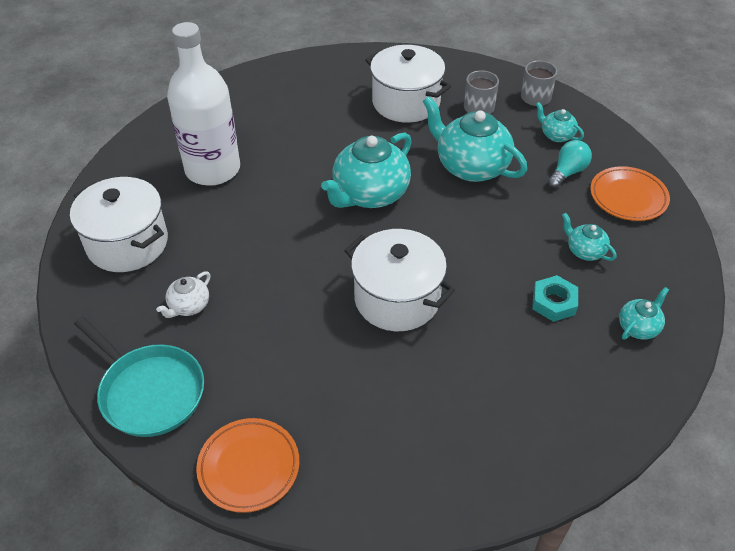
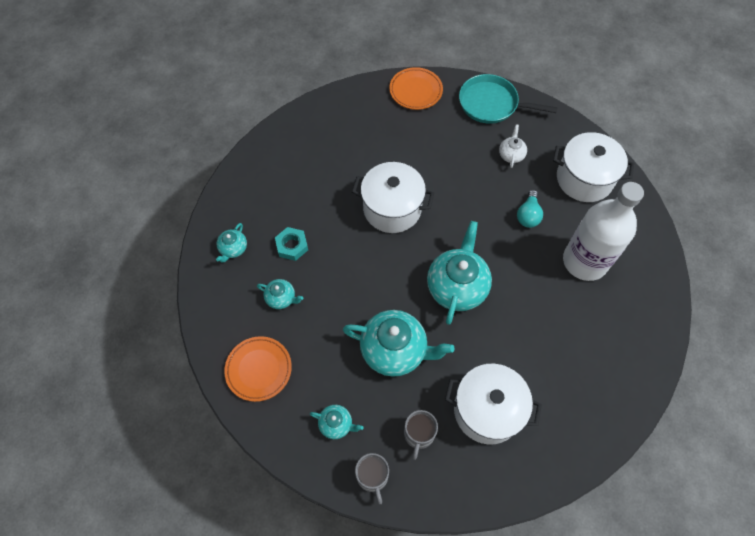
camera: 155 degrees right, 15 degrees up
turquoise light bulb [548,140,592,188] -> turquoise light bulb moved to [517,190,543,228]

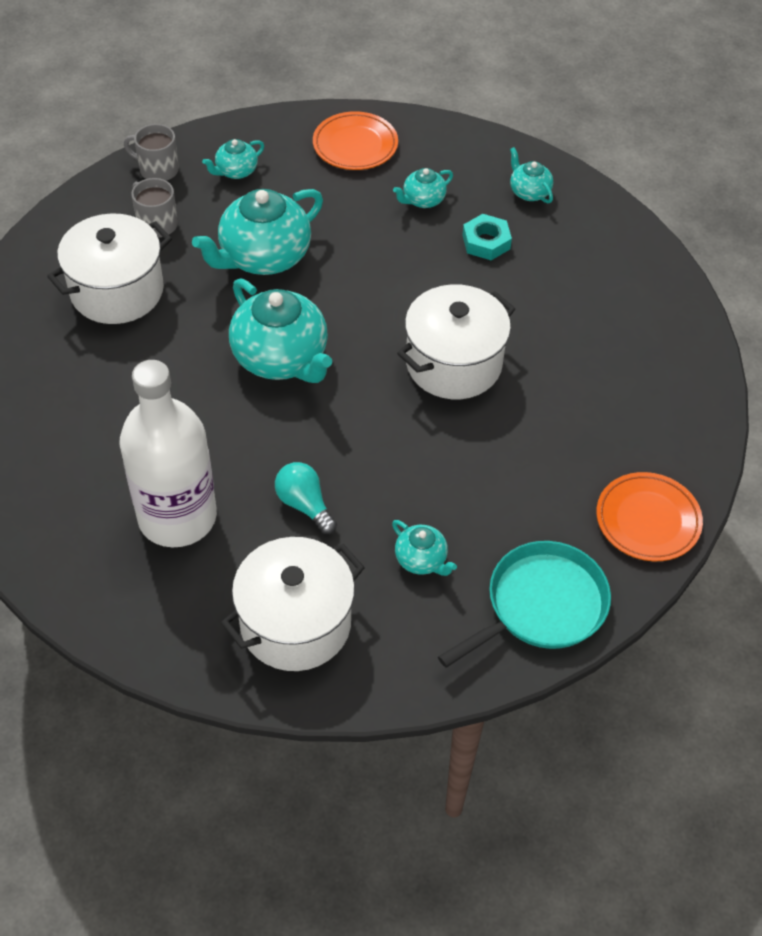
camera: 125 degrees right, 10 degrees down
white teapot [499,124,527,168] -> turquoise teapot [392,520,457,576]

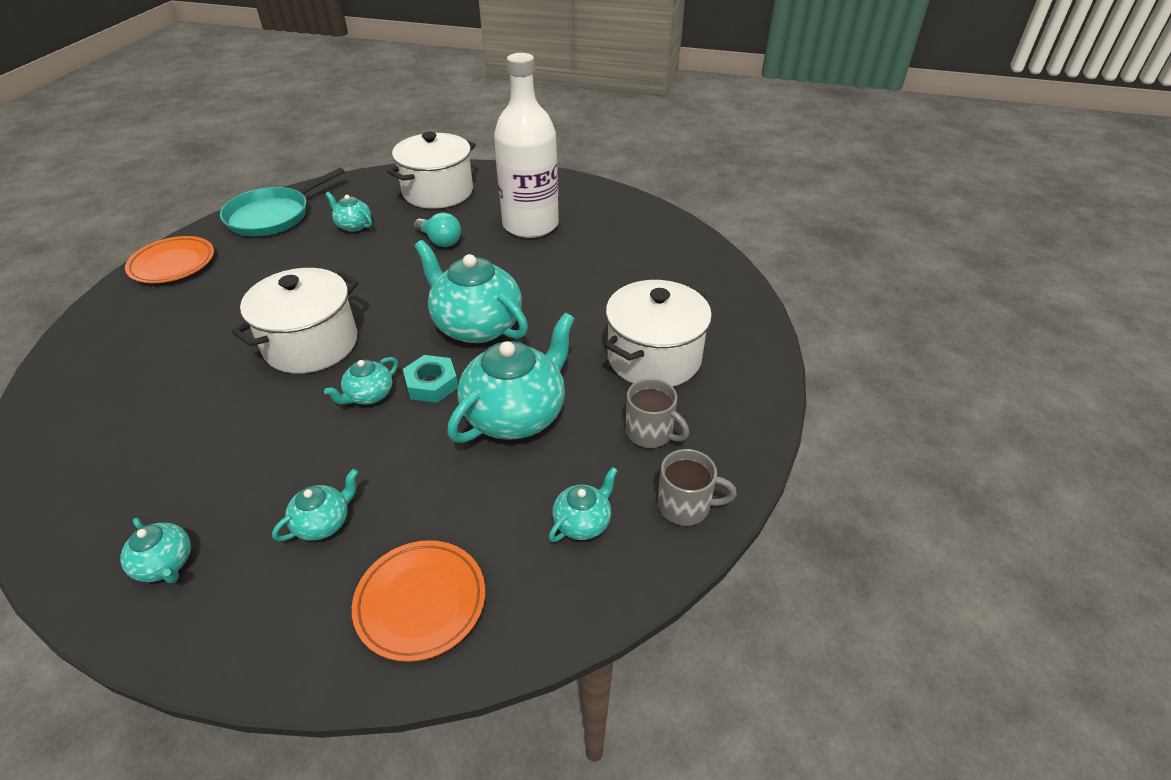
camera: 170 degrees right, 10 degrees down
turquoise nut [462,214,512,260] -> turquoise nut moved to [403,355,458,403]
none -> turquoise teapot [324,357,398,405]

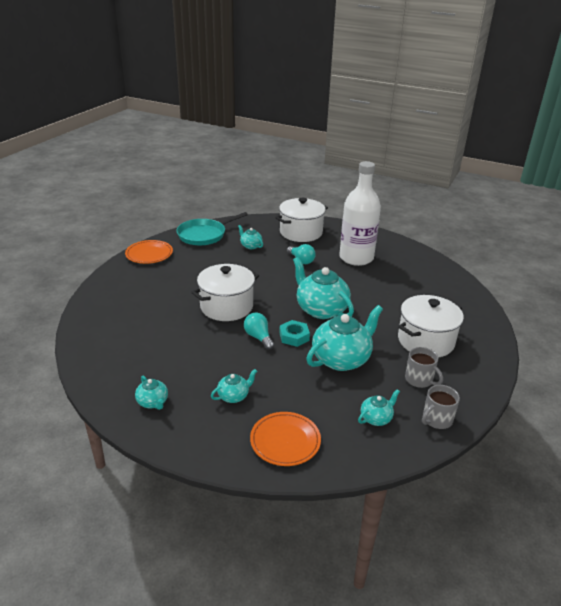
camera: 10 degrees right, 10 degrees down
turquoise teapot [324,357,398,405] -> turquoise light bulb [244,312,275,350]
grey mug [658,449,737,526] -> grey mug turned 120 degrees clockwise [422,385,460,429]

